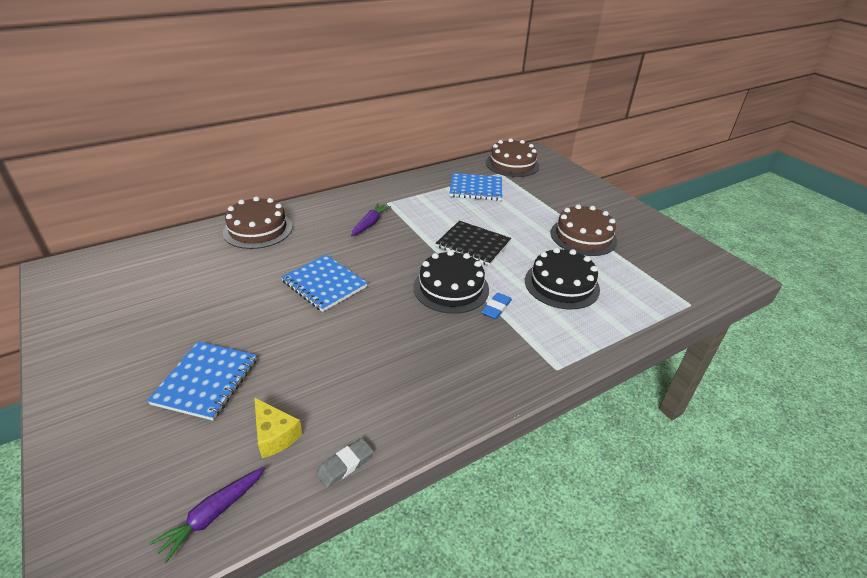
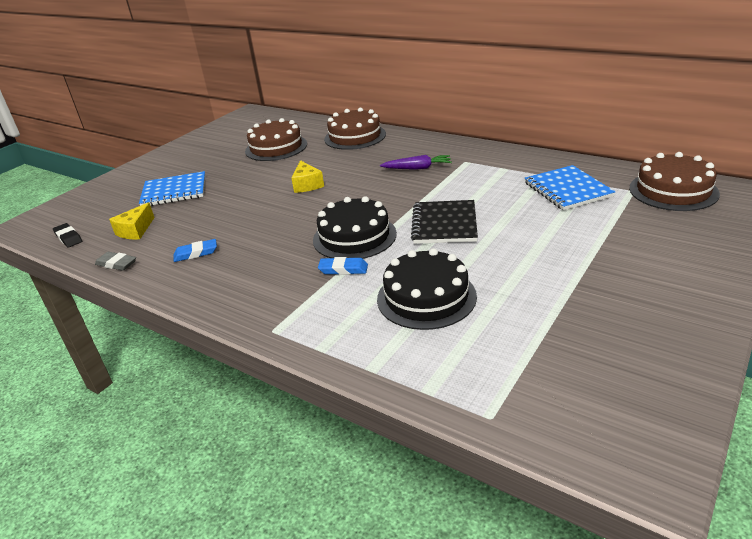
camera: 70 degrees right, 5 degrees down
purple carrot [150,467,265,563] -> black eraser [53,223,82,248]
blue notebook [281,255,367,312] -> yellow cheese [291,160,324,193]
brown cake [550,204,617,256] -> brown cake moved to [245,118,307,161]
none -> blue eraser [174,239,217,262]

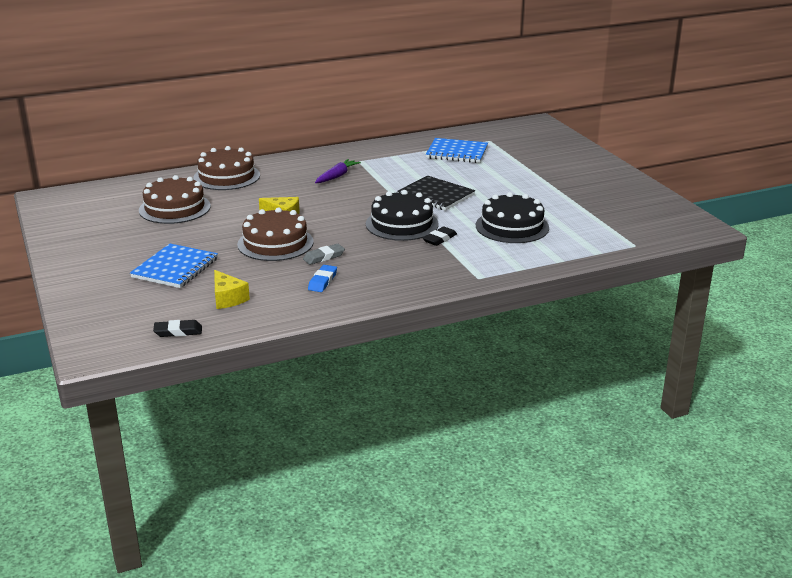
camera: 60 degrees left, 5 degrees down
grey eraser [95,252,136,271] -> grey eraser moved to [303,244,345,265]
blue eraser [318,257,368,275] -> black eraser [423,227,457,246]
brown cake [629,152,720,211] -> brown cake moved to [237,207,314,261]

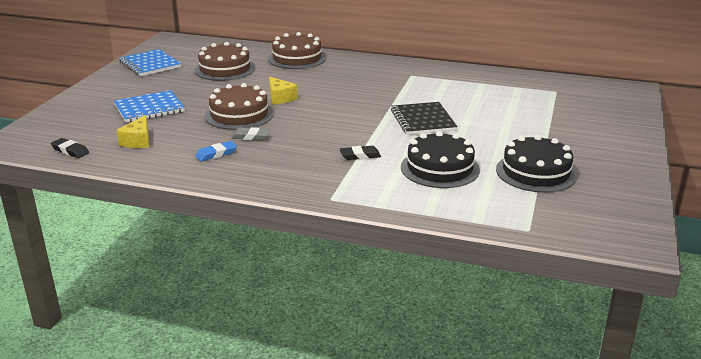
camera: 40 degrees right, 0 degrees up
purple carrot [315,159,361,183] -> none
black cake [366,190,439,241] -> black cake moved to [496,135,577,192]
blue notebook [426,138,488,163] -> blue notebook moved to [120,49,181,76]

